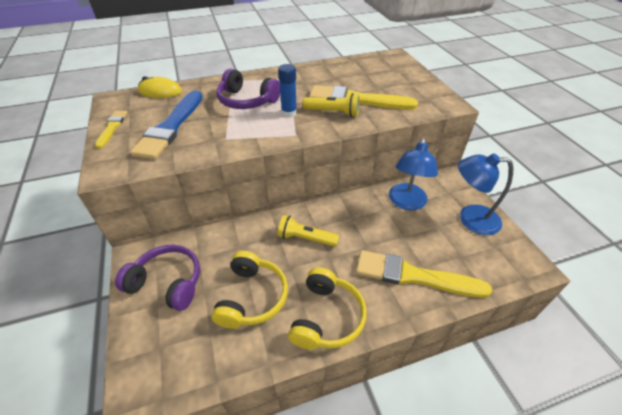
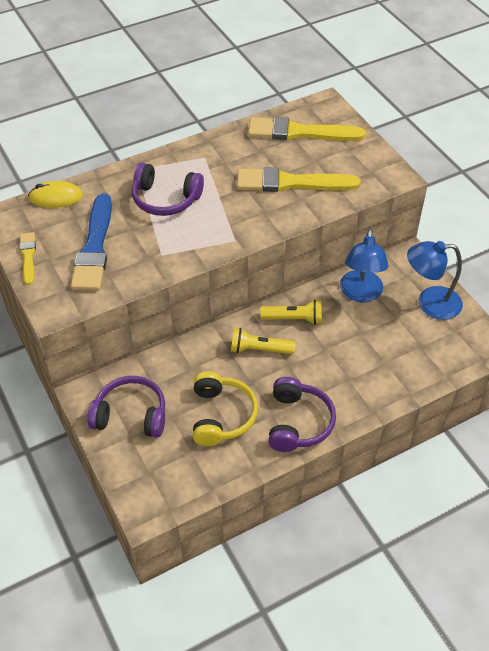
camera: 10 degrees left, 5 degrees up
blue glue stick [278,64,297,118] -> none
yellow headphones [288,267,367,350] -> purple headphones [268,377,336,452]
yellow flashlight [303,93,360,117] -> yellow flashlight moved to [260,300,322,325]
yellow brush [356,250,492,298] -> yellow brush moved to [248,117,366,141]

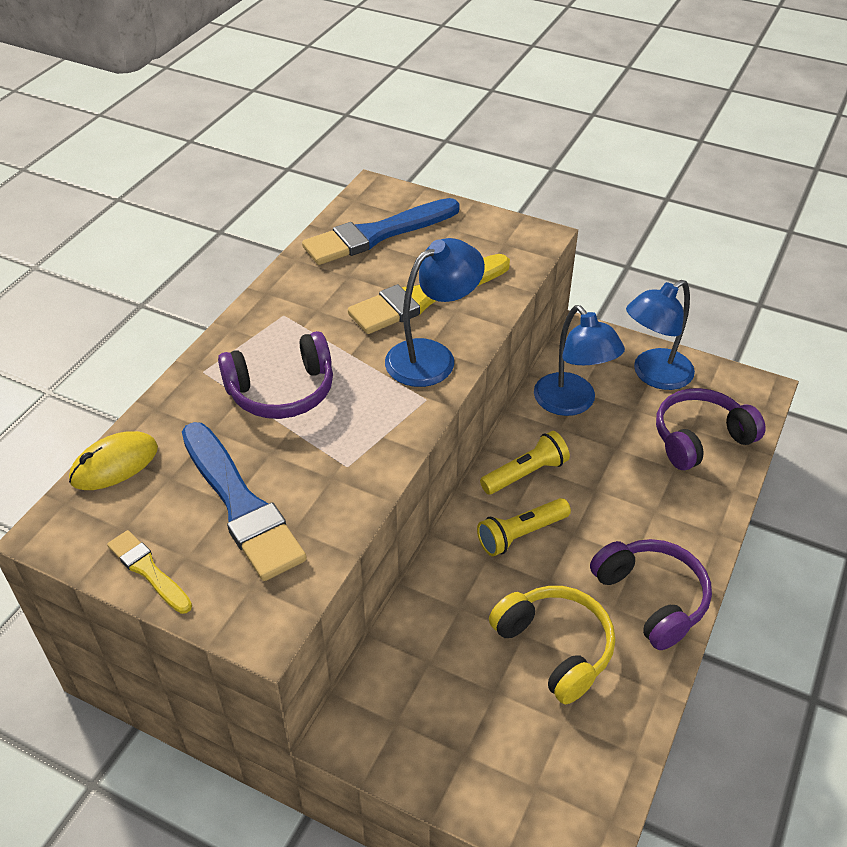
camera: 35 degrees left, 5 degrees down
purple headphones [87,376,165,438] -> purple headphones moved to [656,388,766,470]
yellow brush [248,117,366,141] -> blue brush [302,198,460,265]
none -> blue lamp [385,238,485,387]

